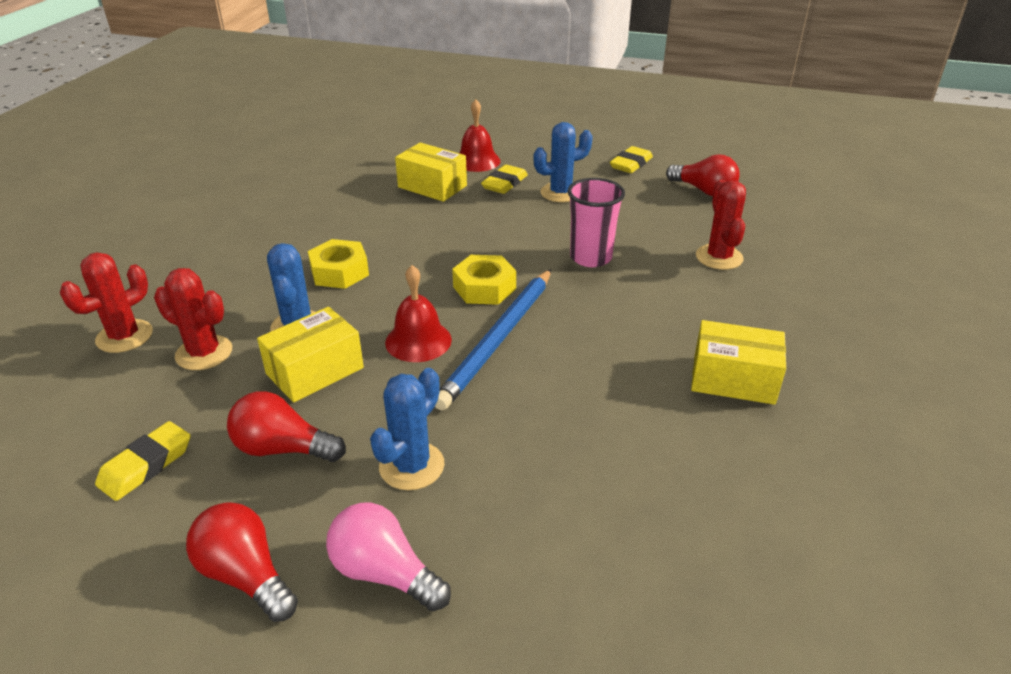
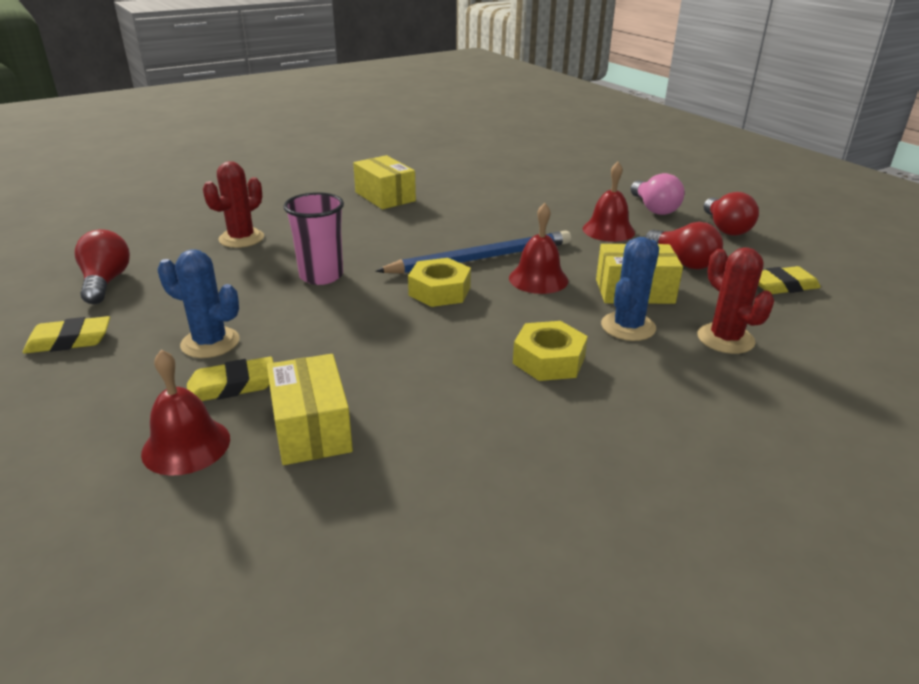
camera: 140 degrees left, 5 degrees down
red cactus [60,253,153,353] -> none
blue cactus [370,368,444,490] -> red bell [583,162,635,242]

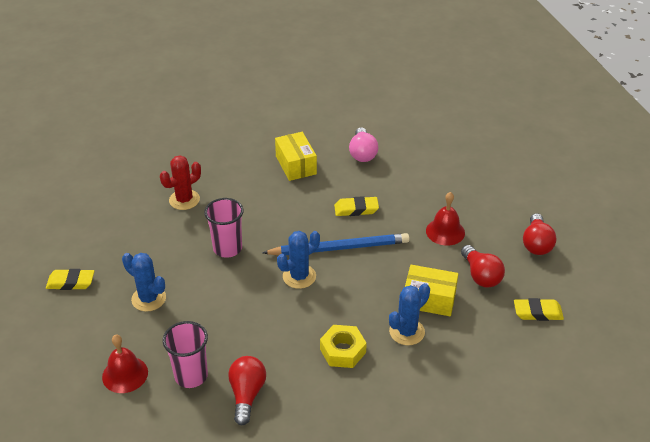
camera: 15 degrees right, 10 degrees up
red light bulb [75,229,130,304] -> red light bulb moved to [228,356,266,425]
yellow eraser [187,357,274,401] -> yellow eraser moved to [334,196,379,216]
yellow box [267,354,353,465] -> pink cup [163,321,208,388]
yellow nut [408,258,471,307] -> blue cactus [277,231,320,289]
red bell [509,203,568,294] -> none
pink light bulb [630,173,685,215] -> pink light bulb moved to [349,127,378,162]
red cactus [697,247,774,354] -> none

